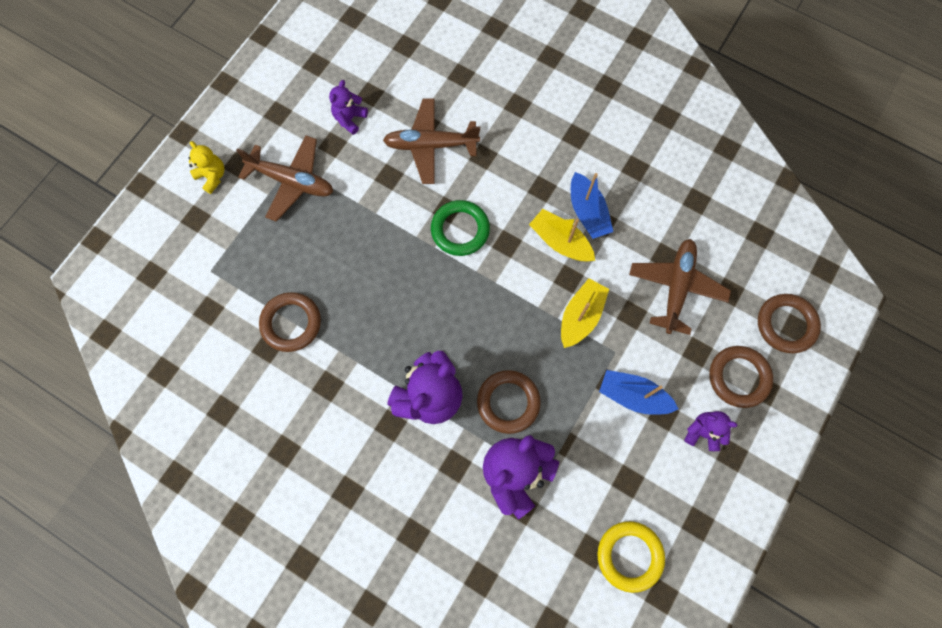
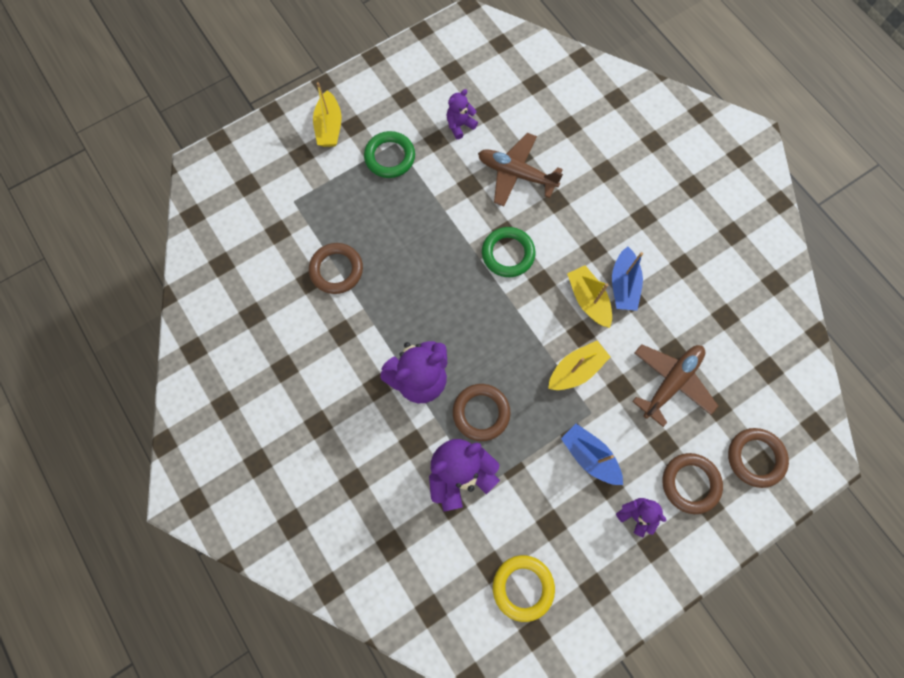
camera: 25 degrees right, 0 degrees up
yellow teddy bear [189,141,224,194] -> yellow boat [313,82,342,147]
brown plane [236,135,333,222] -> green ring [364,131,415,178]

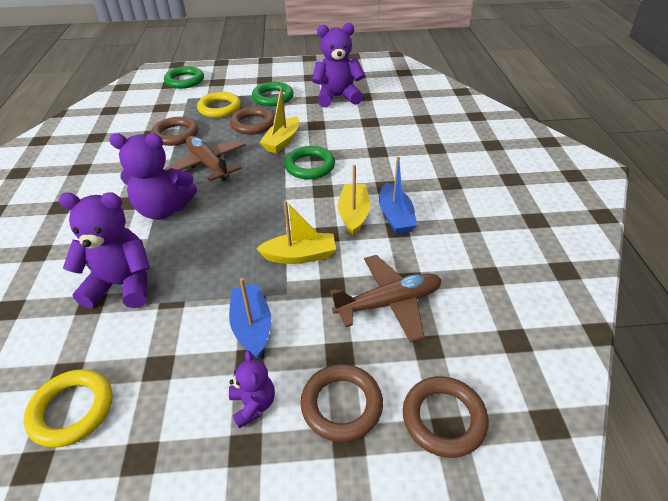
camera: 30 degrees right, 30 degrees down
yellow boat [313,82,342,147] -> yellow boat moved to [260,88,299,153]
purple teddy bear [446,89,478,140] -> purple teddy bear [312,23,365,107], size x1.88
brown ring [453,384,510,441] -> brown ring moved to [230,107,275,135]
brown plane [478,133,563,207] -> brown plane moved to [165,136,246,181]
blue boat [612,247,643,311] -> blue boat turned 45 degrees counterclockwise [379,156,417,235]
none -> green ring [164,66,204,89]
none -> yellow ring [197,92,241,118]

